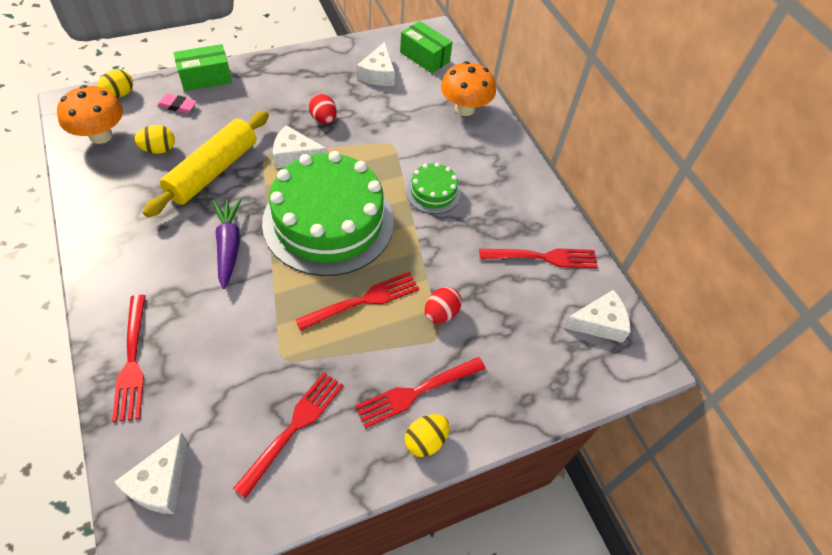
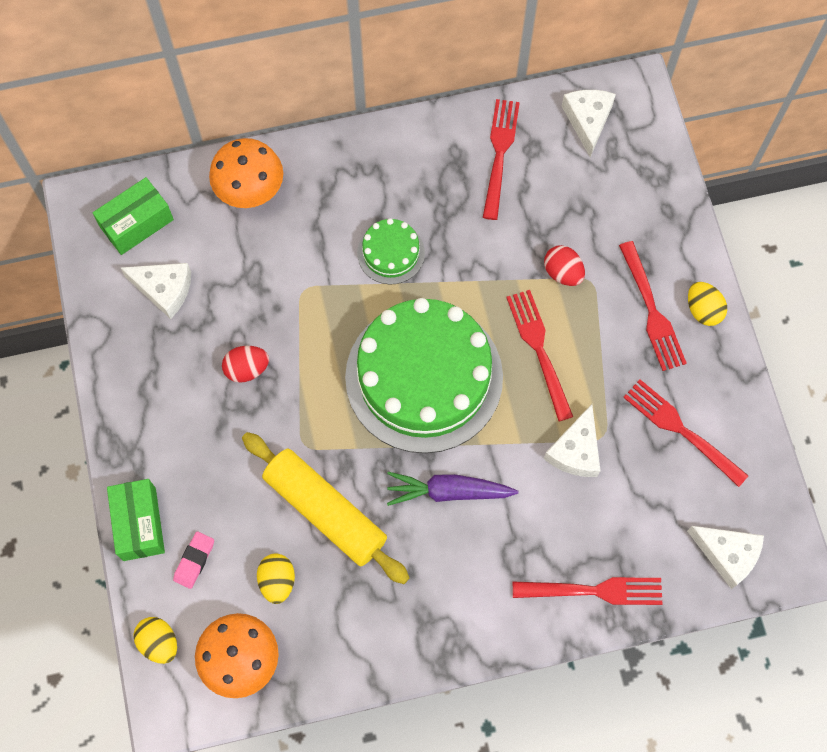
camera: 75 degrees left, 15 degrees up
white cheese [273,125,328,169] -> white cheese moved to [544,404,601,477]

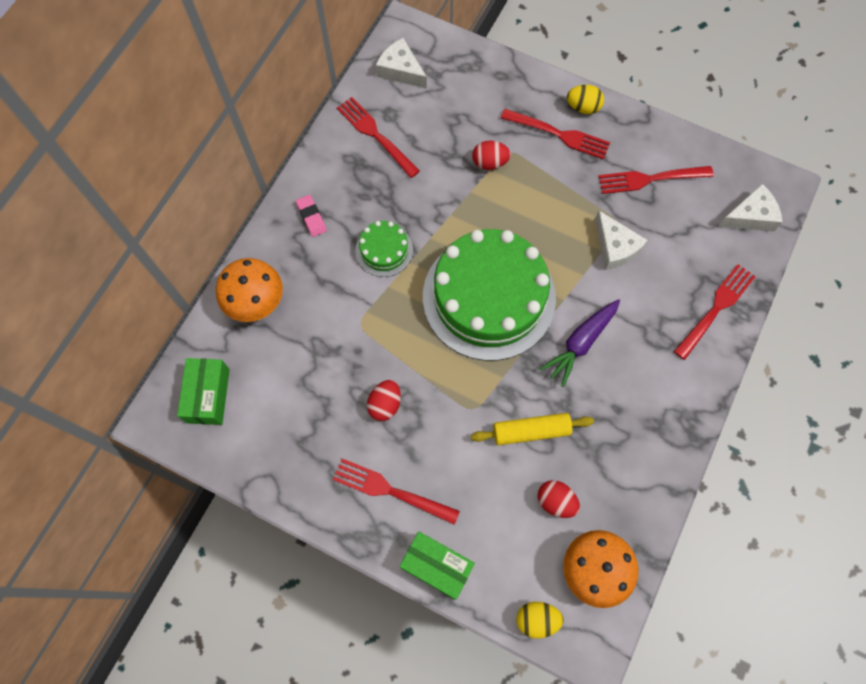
camera: 50 degrees left, 0 degrees up
white cheese [121,263,191,319] -> none
pink eraser [173,531,214,589] -> pink eraser moved to [296,195,327,237]
yellow rolling pin [242,432,410,584] -> yellow rolling pin [471,413,594,445], size x0.65
yellow egg [257,553,295,604] -> red egg [538,480,580,518]
red fork [506,290,573,421] -> red fork moved to [333,458,460,525]

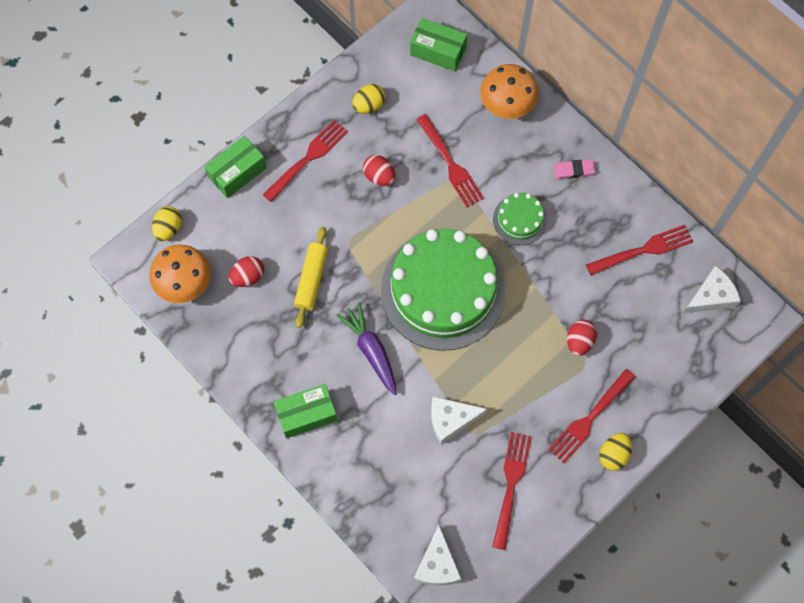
camera: 110 degrees right, 0 degrees up
red fork [674,264,756,360] -> red fork moved to [416,114,484,207]
none -> green box [274,384,338,438]
none -> yellow egg [352,84,385,113]

